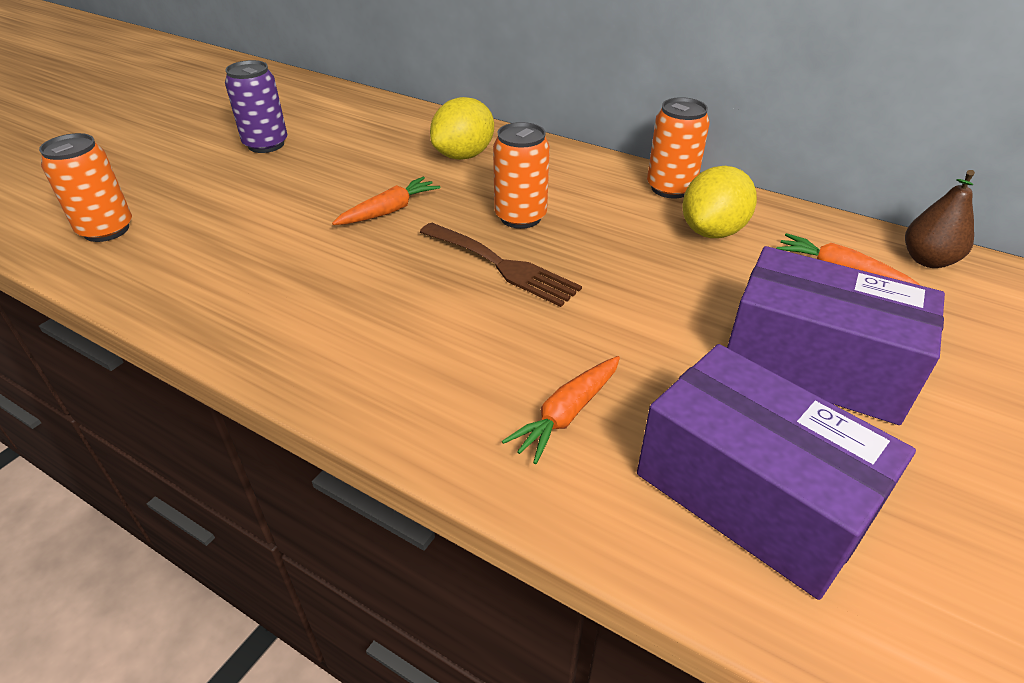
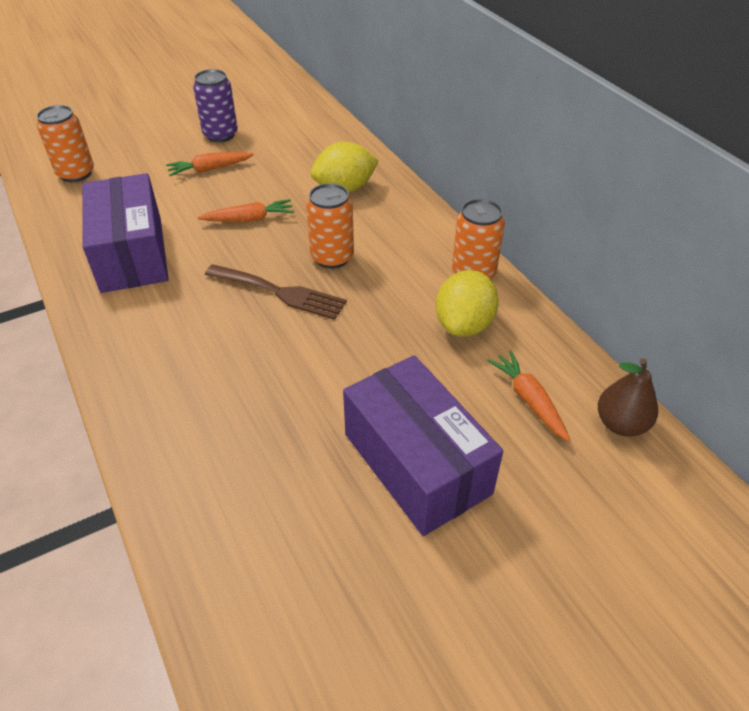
camera: 30 degrees right, 5 degrees up
brown fork [420,223,582,307] -> brown fork turned 45 degrees counterclockwise [205,264,347,320]
orange carrot [502,356,620,464] -> orange carrot moved to [166,152,254,176]
purple box [637,344,916,600] -> purple box moved to [82,173,169,293]
yellow lemon [682,166,757,238] -> yellow lemon turned 45 degrees counterclockwise [436,270,499,337]

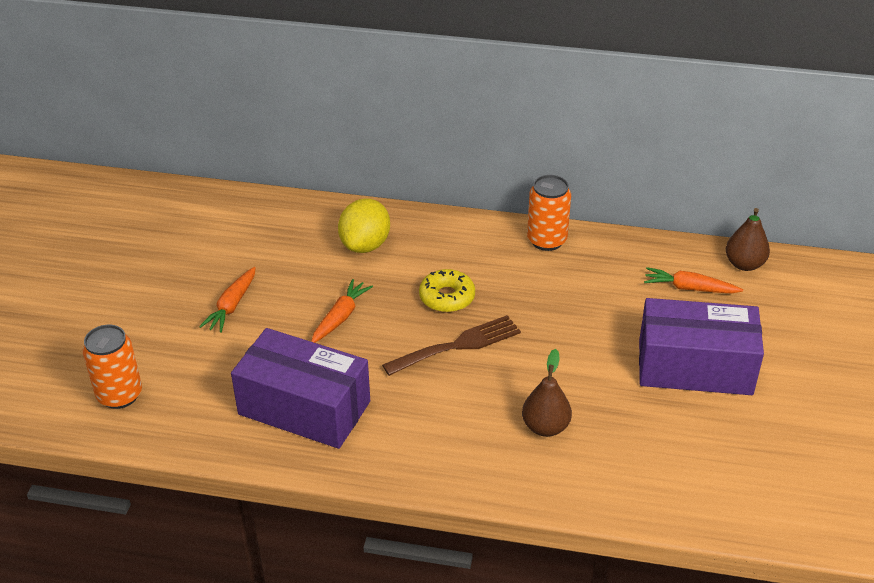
camera: 50 degrees left, 5 degrees down
purple can [193,69,238,142] -> none
orange can [306,183,354,269] -> yellow donut [419,269,475,313]
yellow lemon [436,270,499,337] -> none
none -> brown pear [522,349,572,437]

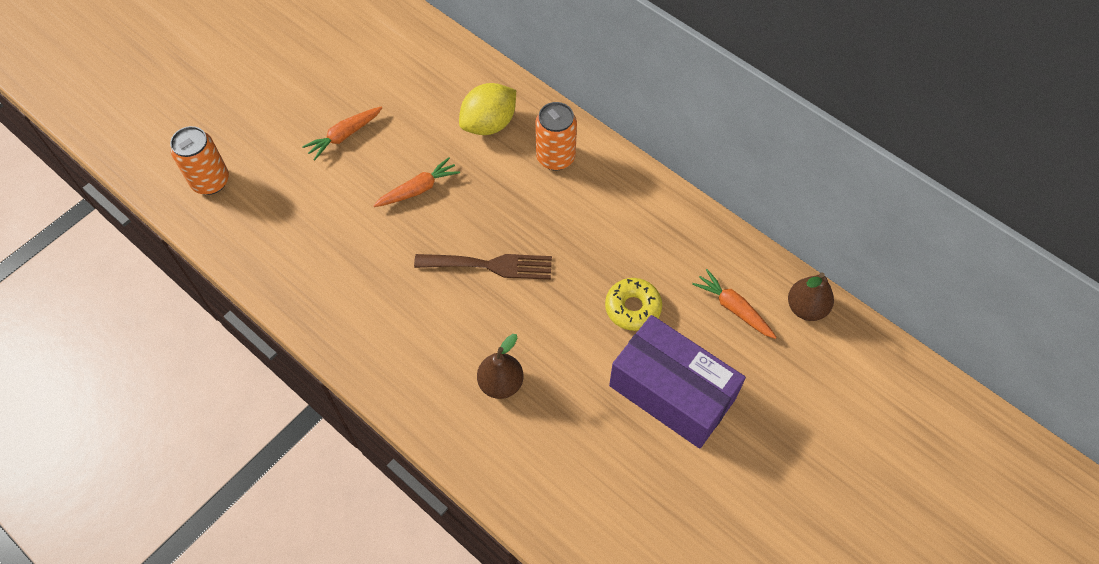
camera: 30 degrees right, 20 degrees up
purple box [231,328,370,449] -> none
yellow donut [419,269,475,313] -> yellow donut moved to [605,278,662,331]
orange can [527,175,571,251] -> orange can moved to [535,102,577,171]

